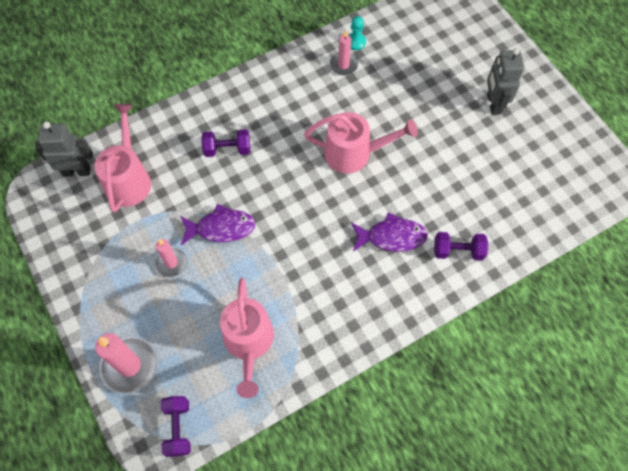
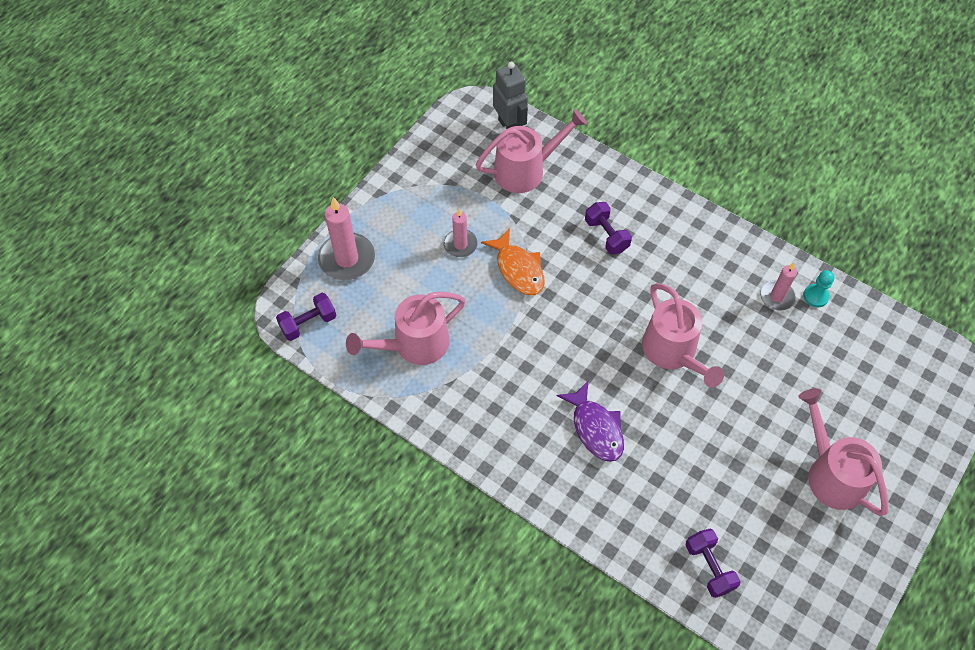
camera: 65 degrees right, 5 degrees down
purple fish [180,204,256,245] -> orange fish [481,228,544,295]
purple dumbbell [434,232,488,260] -> purple dumbbell moved to [685,529,741,598]
grey robot [487,48,524,115] -> pink watering can [798,388,888,516]

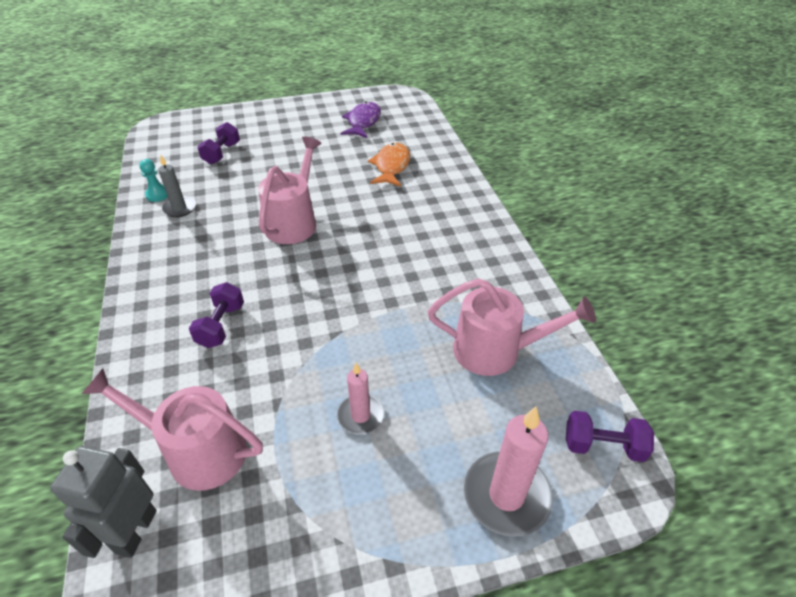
camera: 140 degrees left, 15 degrees down
orange fish [481,228,544,295] -> orange fish moved to [368,143,410,187]
purple fish [556,381,624,462] -> purple fish moved to [340,102,381,138]
purple dumbbell [685,529,741,598] -> purple dumbbell moved to [197,122,240,164]
pink candle [760,263,797,311] -> grey candle [158,154,196,218]
pink watering can [798,388,888,516] -> none

